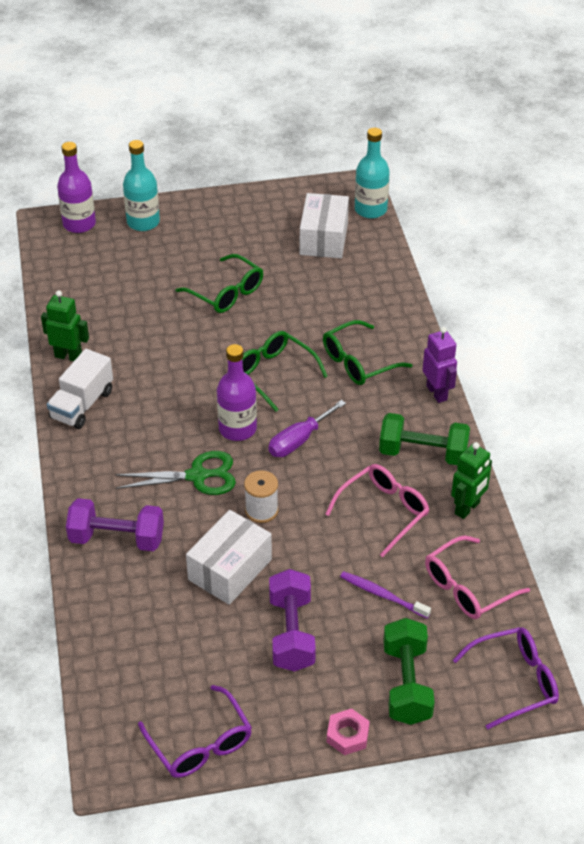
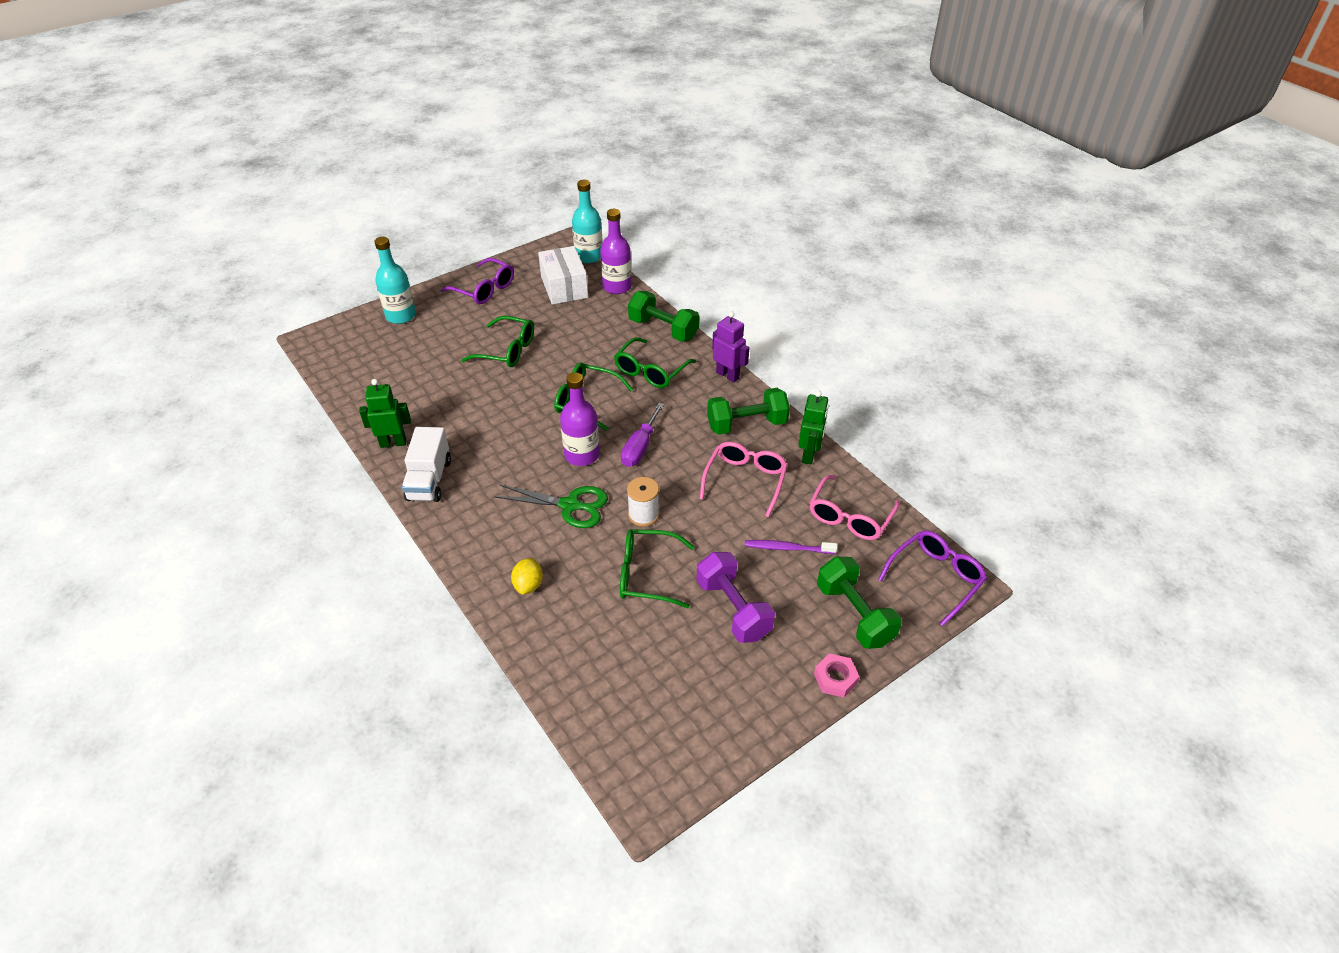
camera: 25 degrees left, 0 degrees up
purple bottle [57,142,96,233] -> purple bottle moved to [600,209,632,294]
purple dumbbell [66,498,164,551] -> yellow lemon [511,558,543,595]
green scissors [115,451,236,495] -> green scissors turned 45 degrees clockwise [494,484,608,528]
purple glasses [138,685,252,778] -> purple glasses moved to [441,258,514,304]
white box [186,510,272,605] -> green glasses [620,529,694,608]
none -> green dumbbell [628,291,699,342]

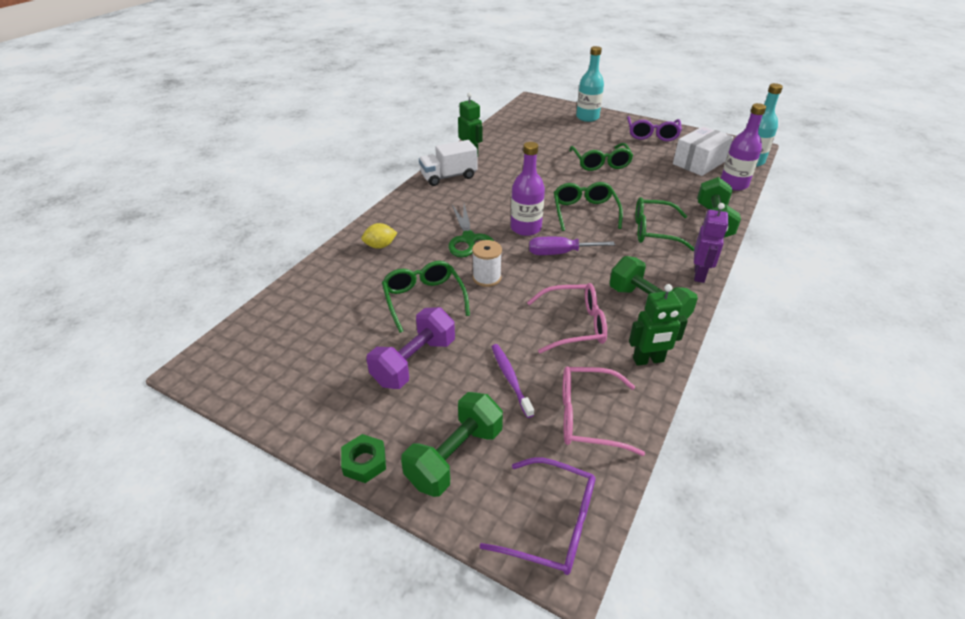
camera: 65 degrees right, 5 degrees down
pink nut [814,653,859,698] -> green nut [341,434,386,483]

